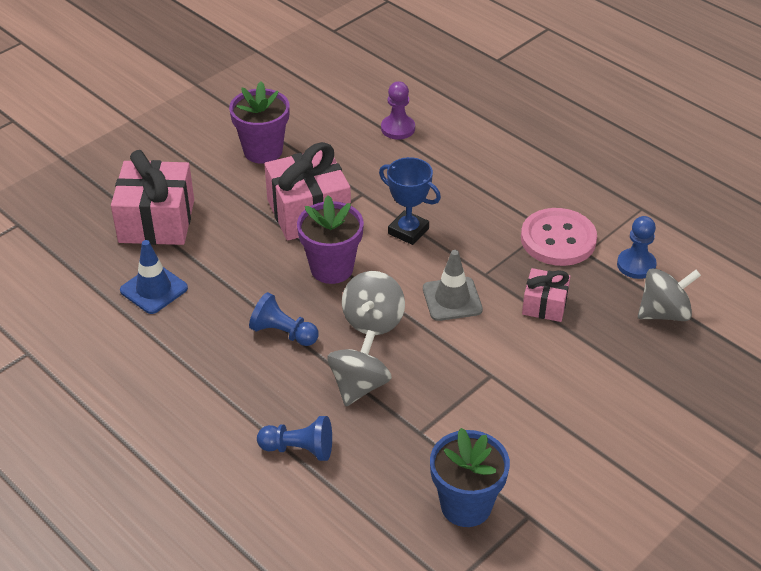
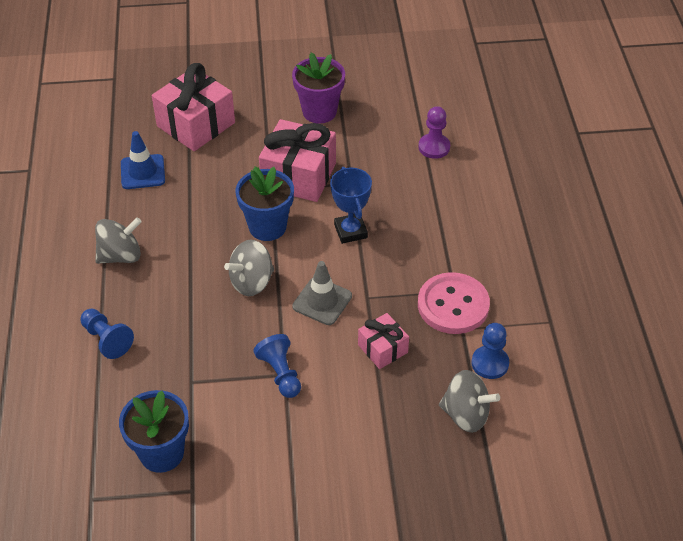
camera: 40 degrees right, 5 degrees up
blue pawn [249,292,319,346] -> blue pawn moved to [254,334,301,398]
purple flower pot [297,195,364,284] -> blue flower pot [236,166,294,241]
grey spinning top [327,330,392,406] -> grey spinning top moved to [95,217,142,264]

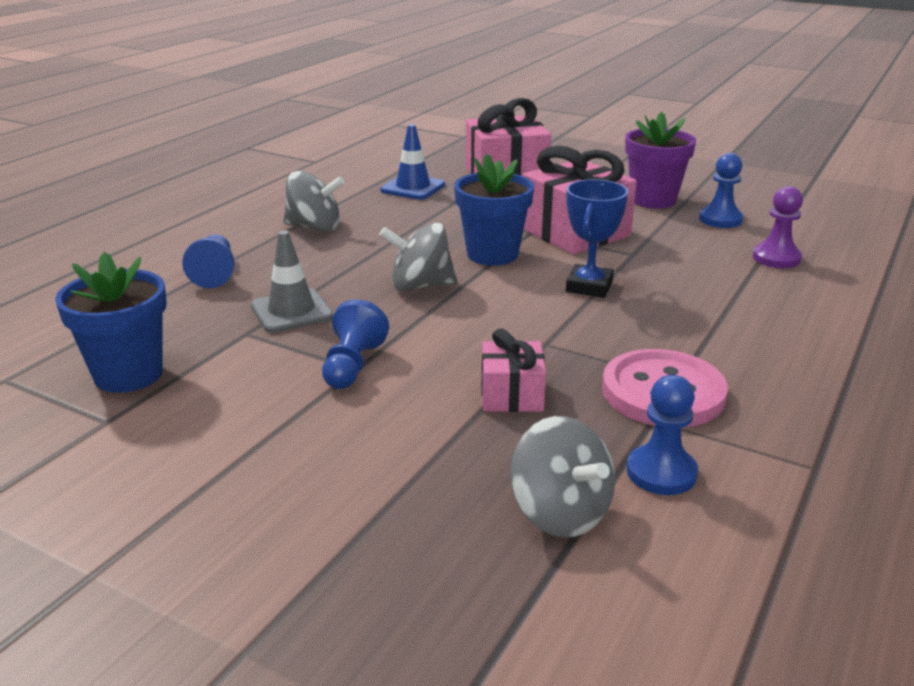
camera: 35 degrees right, 20 degrees down
grey traffic cone [292,261,352,325] -> grey traffic cone moved to [251,231,333,333]
none -> blue pawn [699,153,743,228]

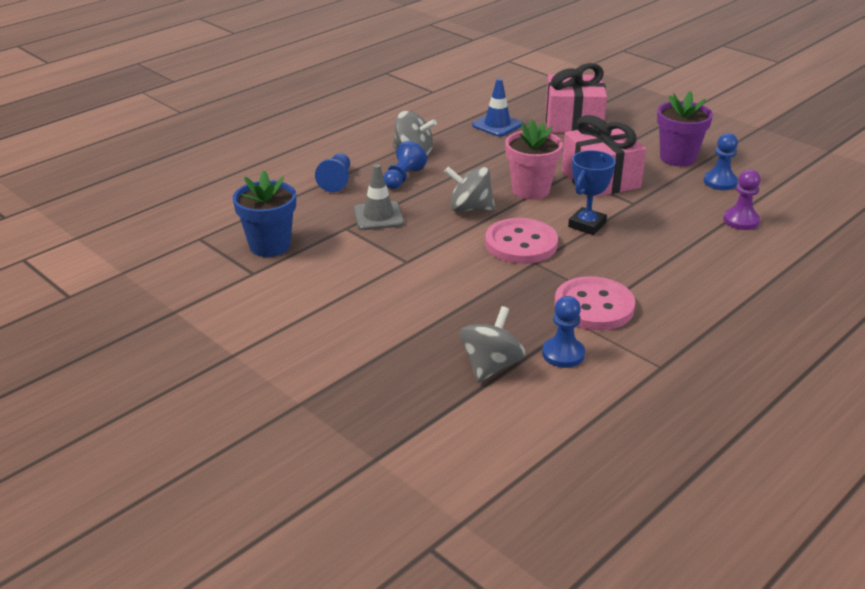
camera: 15 degrees right, 5 degrees up
blue pawn [322,299,389,389] -> blue pawn moved to [384,141,427,189]
blue flower pot [454,154,534,266] -> pink flower pot [505,119,563,200]
pink gift [481,328,546,412] -> none
grey spinning top [510,416,615,538] -> grey spinning top turned 135 degrees counterclockwise [460,306,526,383]
none -> pink button [485,218,558,264]

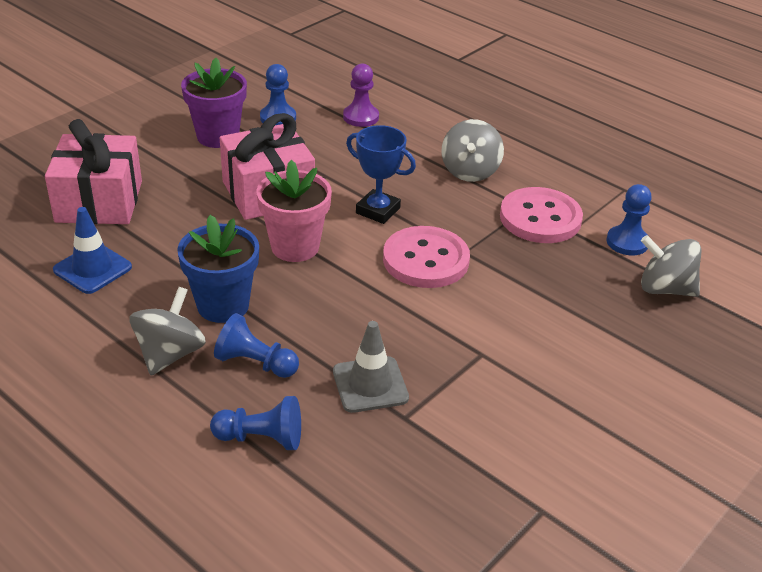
camera: 95 degrees left, 5 degrees up
blue flower pot [233,171,296,257] -> blue flower pot moved to [177,215,259,323]
grey spinning top [444,167,495,212] -> grey spinning top moved to [441,119,504,182]

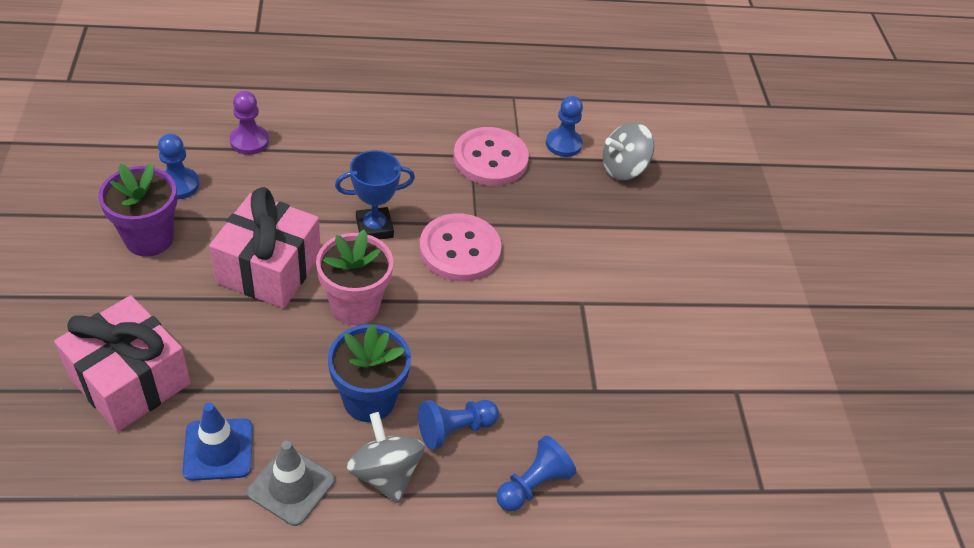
camera: 50 degrees left, 10 degrees up
grey traffic cone [333,321,409,413] -> grey traffic cone moved to [247,441,335,526]
grey spinning top [441,119,504,182] -> none

